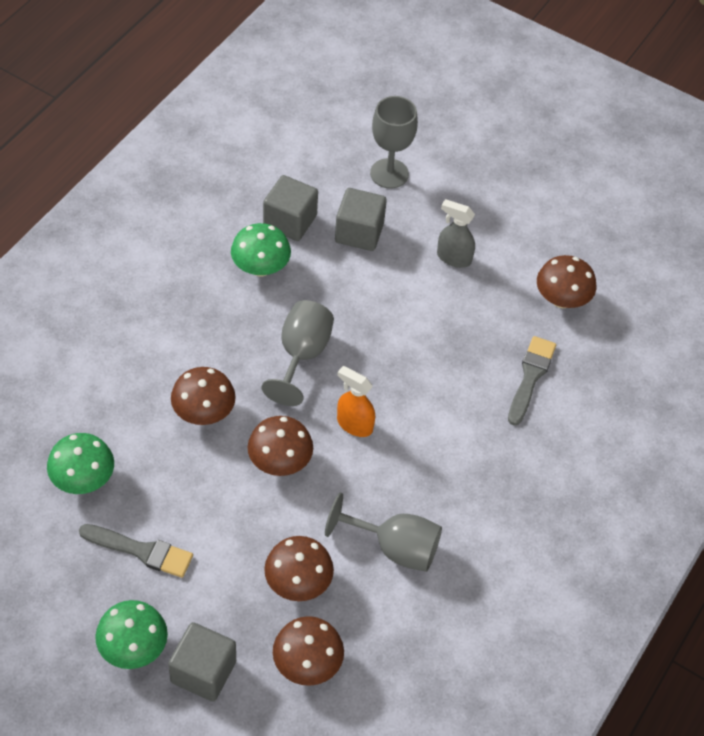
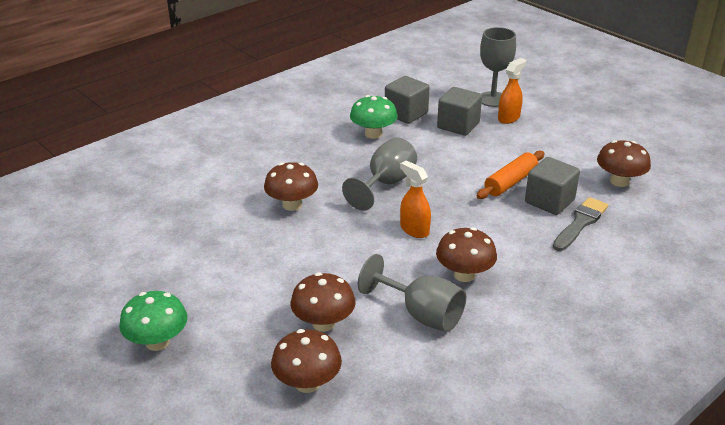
camera: 20 degrees right, 20 degrees down
green mushroom [47,433,114,494] -> none
grey brush [79,524,193,578] -> none
grey cube [168,622,236,701] -> grey cube moved to [525,157,580,215]
brown mushroom [248,416,313,476] -> brown mushroom moved to [436,227,497,282]
grey spray bottle [437,199,475,268] -> none
none -> orange rolling pin [477,151,545,199]
none -> orange spray bottle [498,58,527,124]

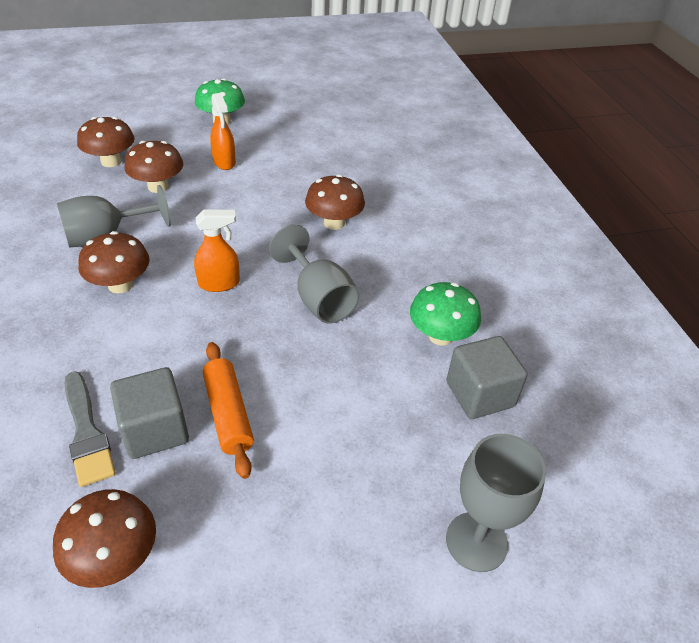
camera: 115 degrees right, 10 degrees up
grey cube [437,87,482,136] -> none
orange spray bottle [498,58,527,124] -> orange spray bottle moved to [210,93,236,170]

